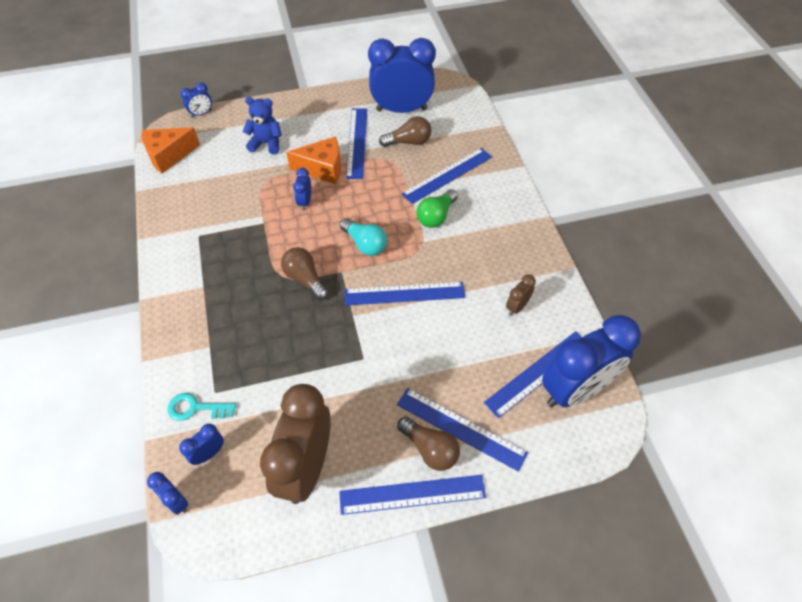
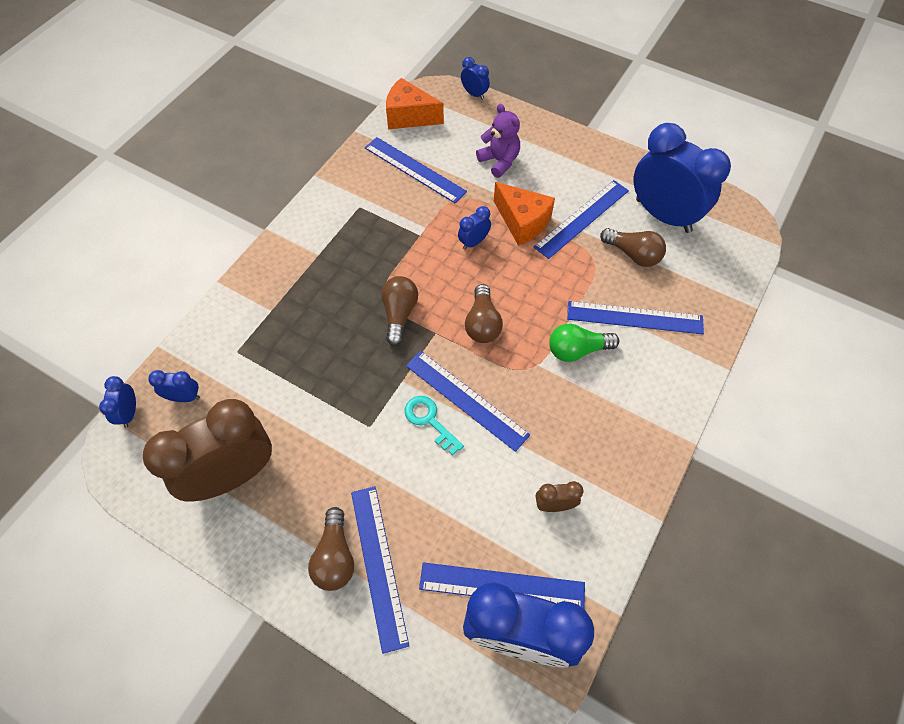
camera: 45 degrees right, 5 degrees up
turquoise key [168,393,236,421] -> turquoise key moved to [405,396,464,455]
blue clock [181,83,212,118] -> blue clock turned 150 degrees counterclockwise [461,57,490,100]
blue teddy bear [243,97,282,155] -> purple teddy bear [476,104,520,178]
blue ruler [339,475,486,515] -> blue ruler moved to [365,137,467,203]
turquoise light bulb [340,218,387,256] -> brown light bulb [465,284,503,343]

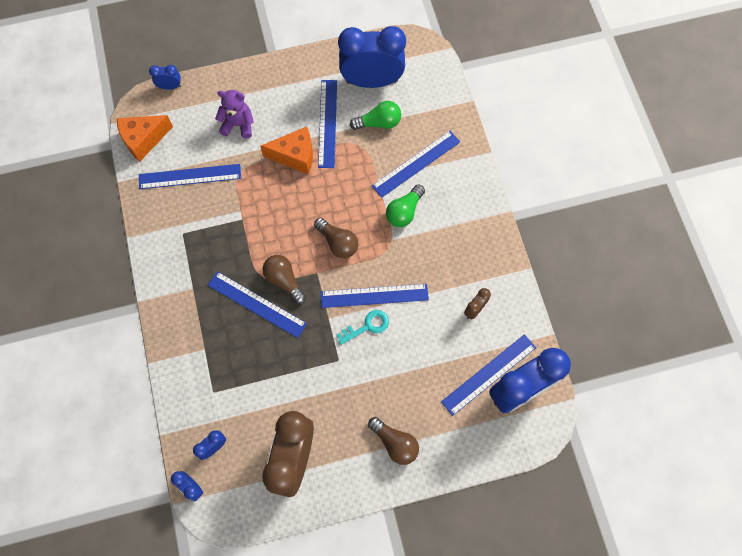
camera: 45 degrees left, 10 degrees up
blue ruler [351,486,409,654] -> blue ruler moved to [208,271,307,338]
turquoise key [405,396,464,455] -> turquoise key turned 150 degrees clockwise [337,310,389,345]
blue clock [458,206,491,250] -> none
brown light bulb [600,228,666,267] -> green light bulb [350,101,401,130]

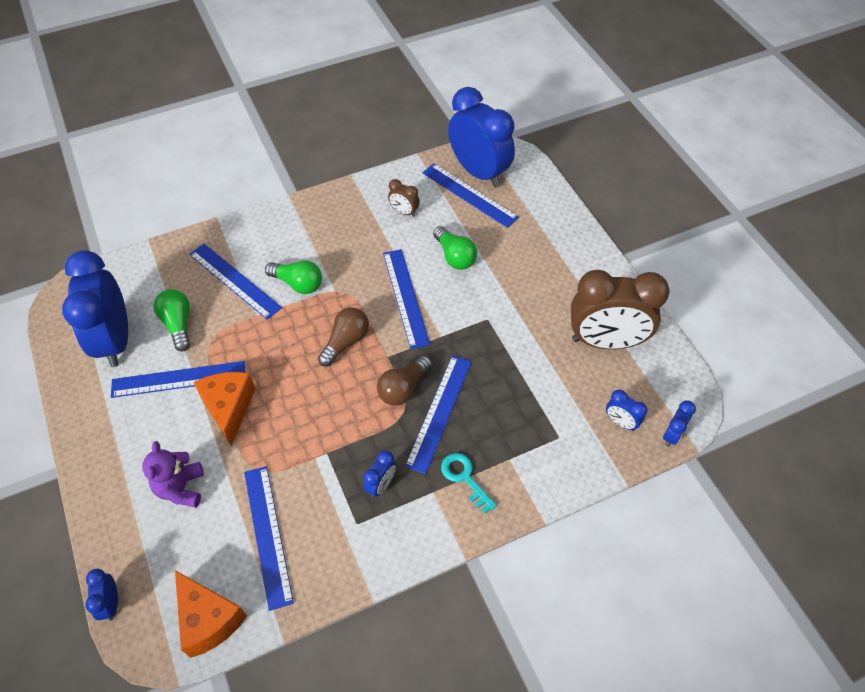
camera: 100 degrees left, 15 degrees down
turquoise key [337,310,389,345] -> turquoise key moved to [441,453,497,514]
brown light bulb [368,417,419,465] -> none
none -> blue clock [363,450,396,498]
none -> green light bulb [433,226,477,270]

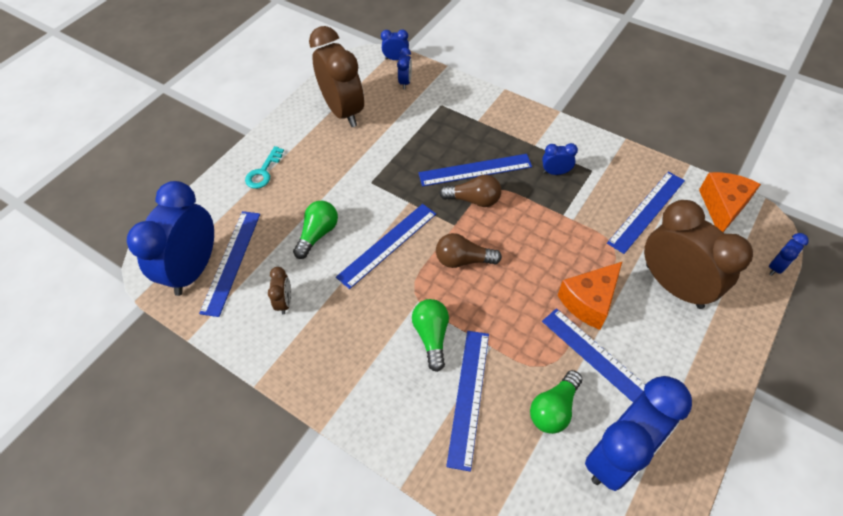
camera: 120 degrees left, 0 degrees up
purple teddy bear [142,441,204,508] -> brown clock [644,200,753,309]
turquoise key [441,453,497,514] -> turquoise key moved to [245,146,284,189]

